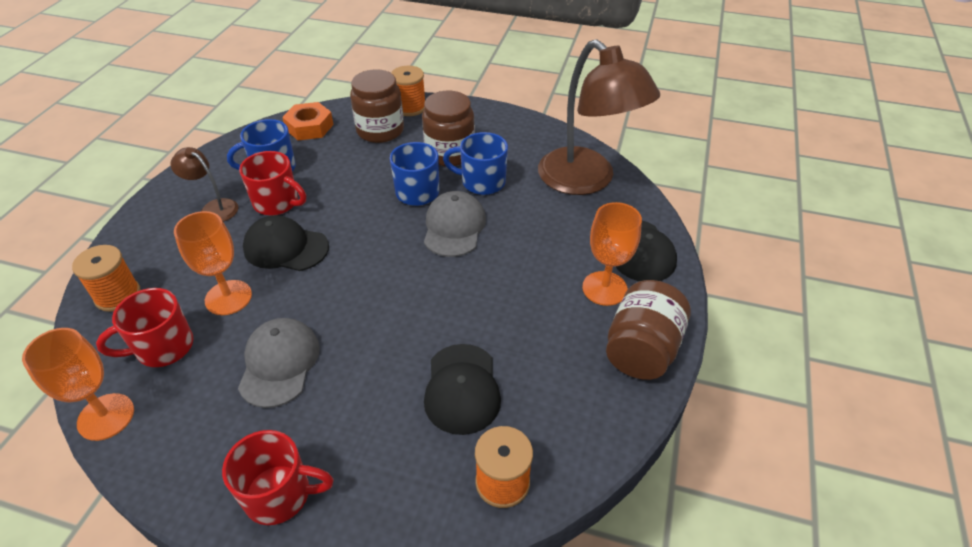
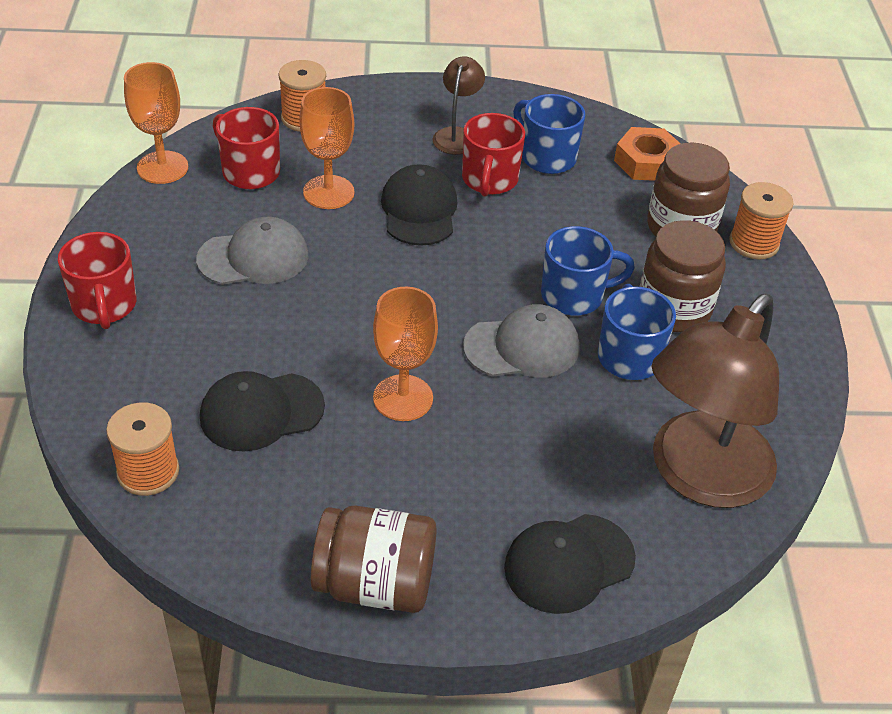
camera: 70 degrees right, 0 degrees up
orange goblet [582,202,642,306] -> orange goblet moved to [373,287,438,421]

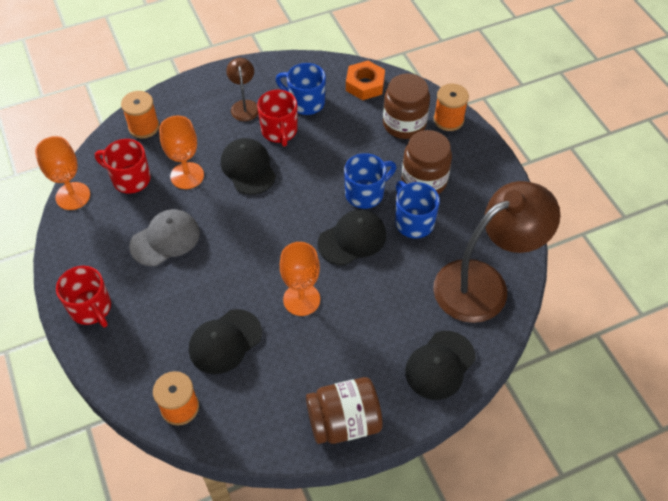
camera: 20 degrees left, 10 degrees up
grey cap [463,304,580,377] -> black cap [318,210,386,266]
brown lamp [651,294,779,508] -> brown lamp turned 135 degrees counterclockwise [433,181,560,323]

